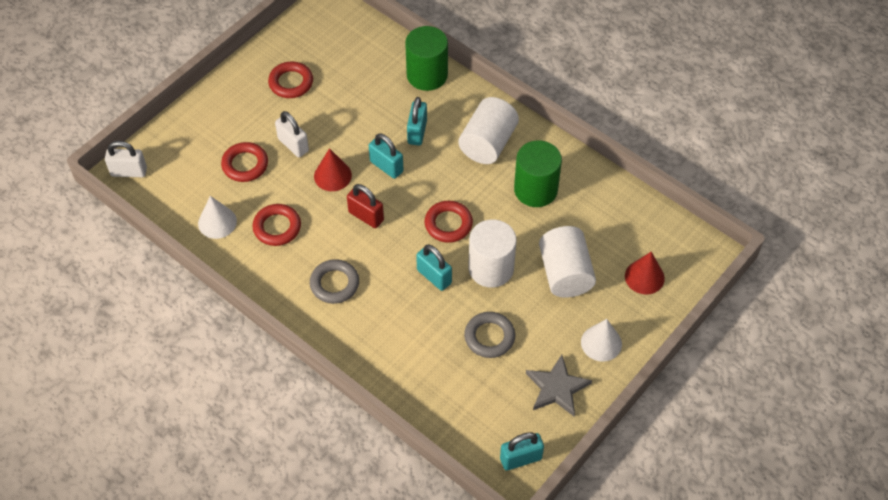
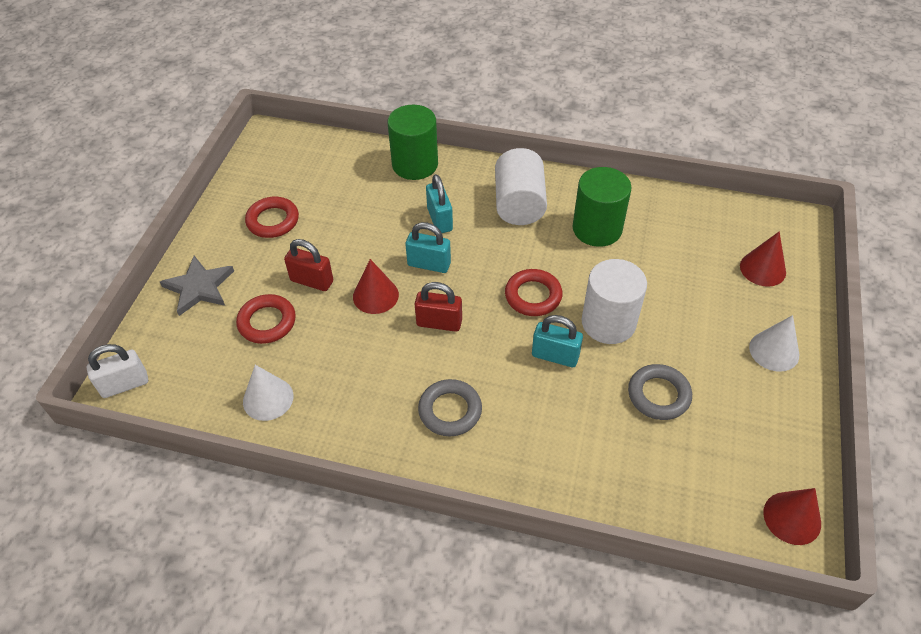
camera: 25 degrees left, 5 degrees down
red ring [252,204,301,246] -> none
white padlock [275,111,309,157] -> red padlock [284,239,333,291]
turquoise padlock [500,432,544,471] -> red cone [763,488,821,545]
grey star [526,355,592,416] -> grey star moved to [160,256,234,316]
white cylinder [539,226,596,298] -> none

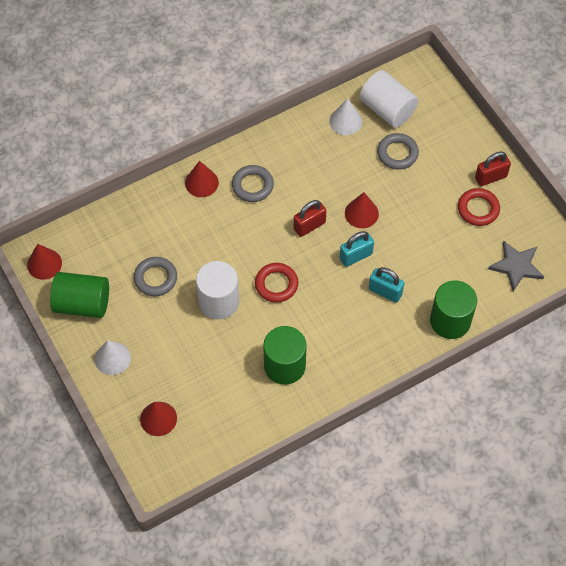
camera: 135 degrees right, 10 degrees up
white padlock [87,344,148,398] -> none
grey star [160,256,234,316] -> grey star moved to [488,241,544,291]
red ring [236,294,296,344] -> grey ring [377,133,419,169]
red padlock [284,239,333,291] -> red padlock moved to [475,152,511,186]
white cylinder [495,148,547,225] -> white cylinder moved to [360,70,418,128]
turquoise padlock [532,315,583,367] -> none
none -> green cylinder [50,272,109,318]
none -> red cone [185,161,219,197]

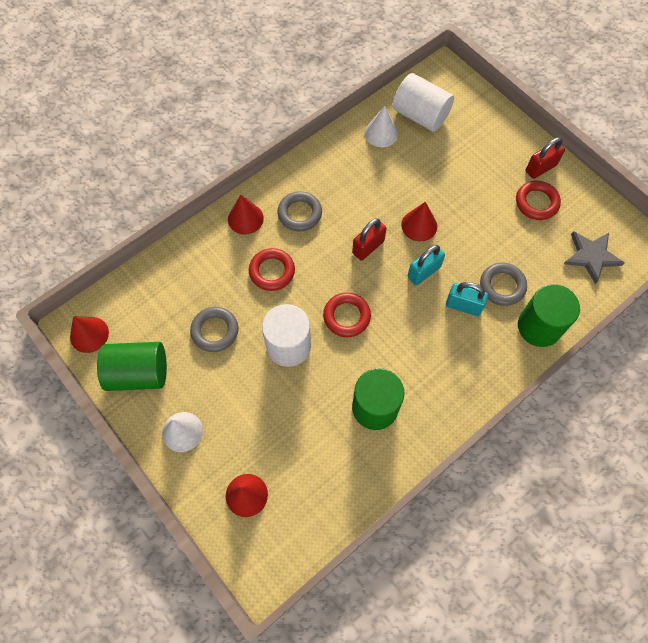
camera: 10 degrees left, 5 degrees up
grey ring [377,133,419,169] -> grey ring moved to [480,263,527,306]
none -> red ring [249,248,295,291]

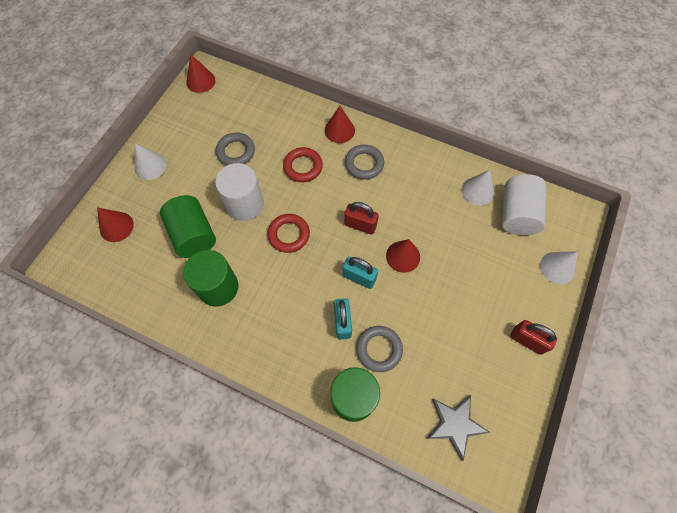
camera: 65 degrees right, 0 degrees up
green cylinder [97,342,167,391] -> green cylinder moved to [160,195,216,258]
red ring [516,181,561,220] -> none
none -> white cone [540,251,578,284]

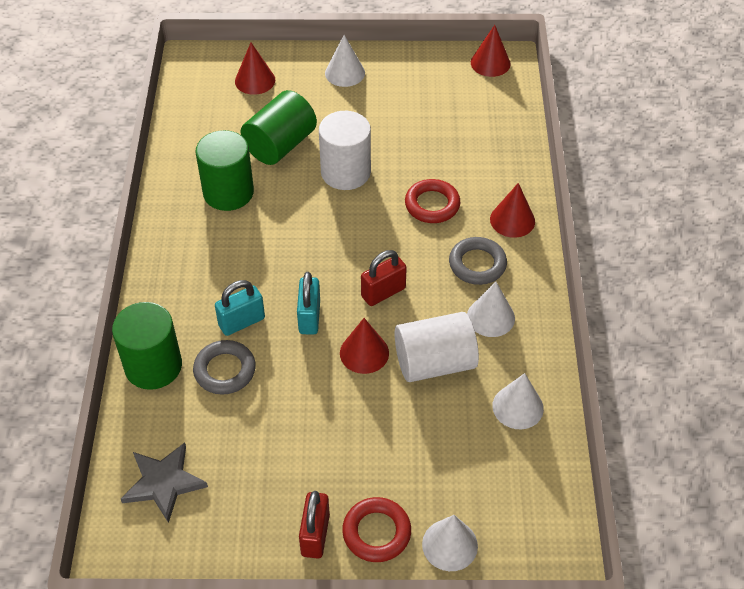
camera: 65 degrees right, 15 degrees down
grey ring [216,133,255,165] -> none
red ring [268,214,310,253] -> red ring moved to [342,497,411,562]
red padlock [344,202,379,234] -> red padlock turned 60 degrees clockwise [361,250,407,306]
white cylinder [502,174,546,235] -> white cylinder moved to [394,312,479,382]
none -> white cone [467,282,515,337]

